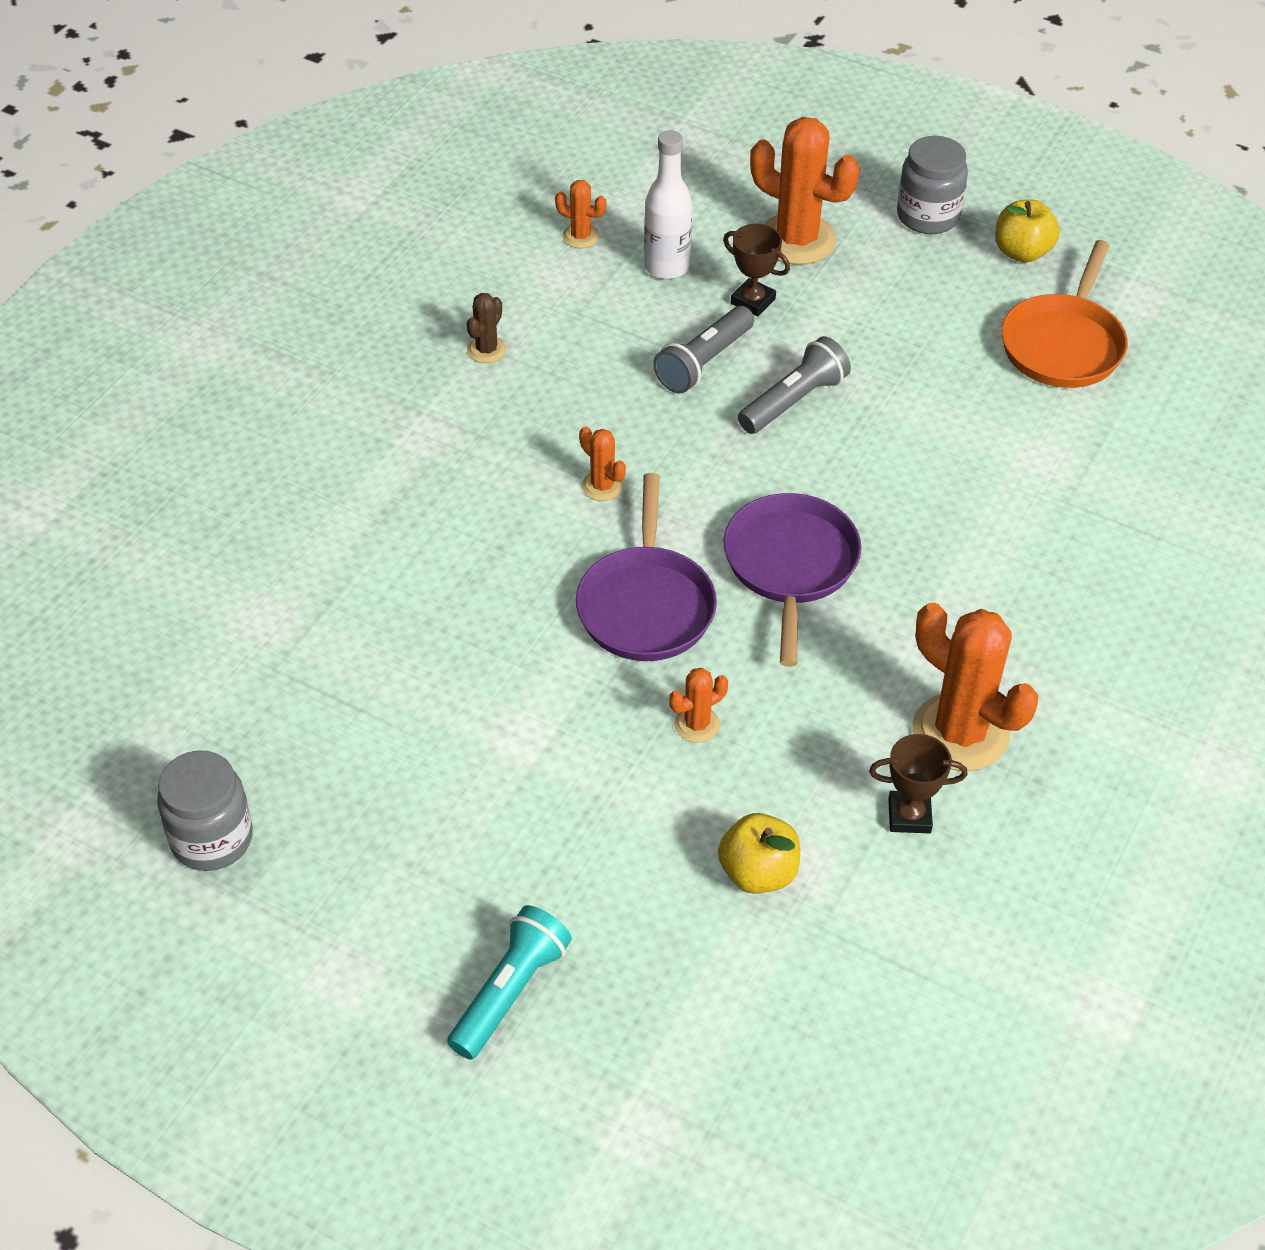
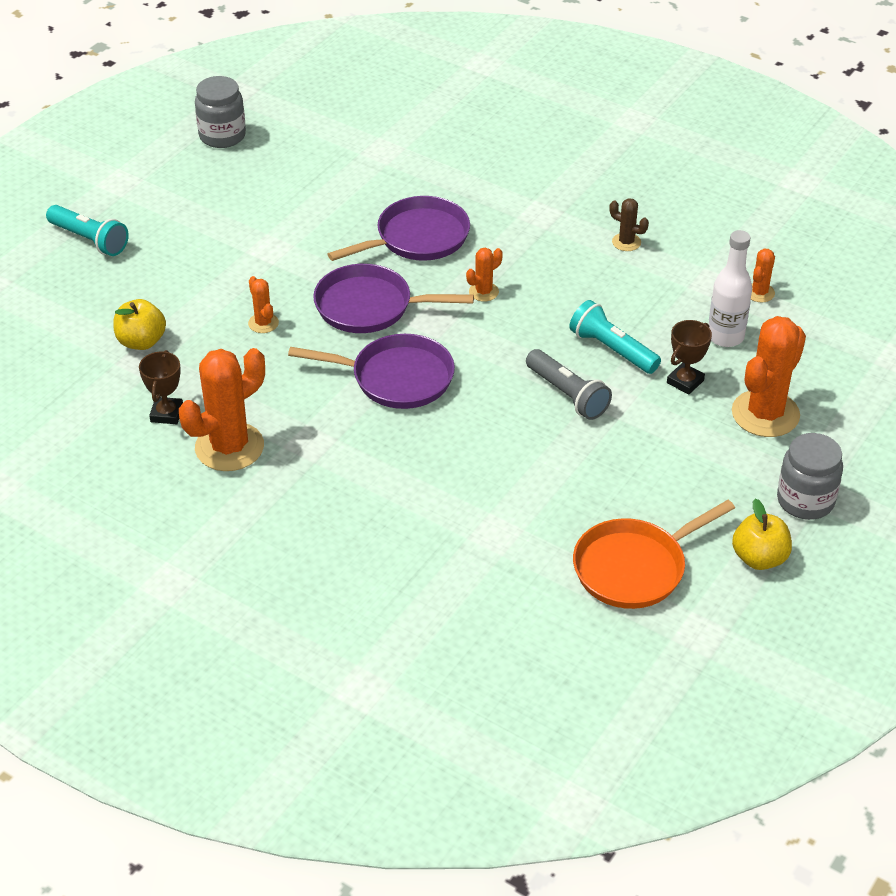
camera: 95 degrees right, 5 degrees down
grey flashlight [653,306,754,393] -> turquoise flashlight [569,300,661,374]
orange pan [1001,240,1128,388] -> orange pan turned 60 degrees counterclockwise [573,500,735,609]
none -> purple pan [328,196,470,261]

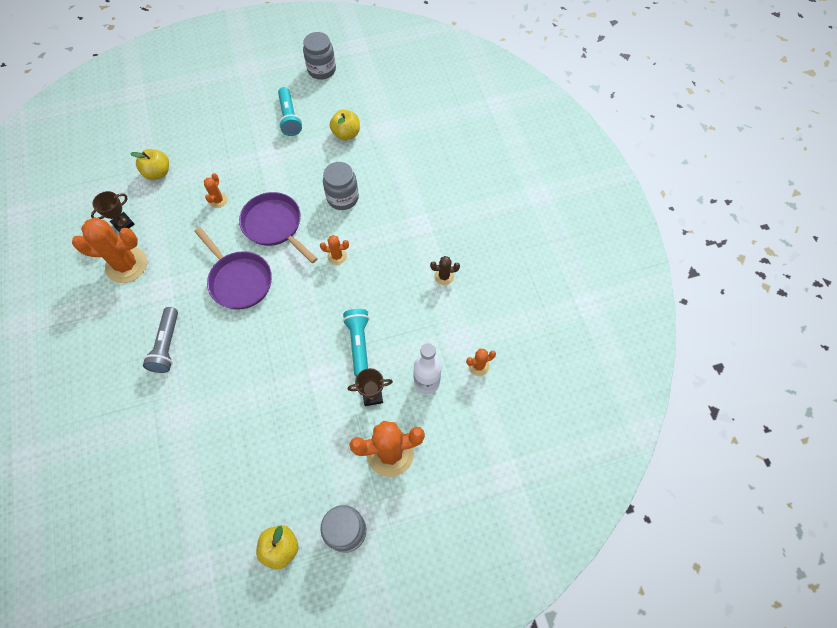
camera: 40 degrees right, 20 degrees up
turquoise flashlight [46,205,129,256] -> turquoise flashlight moved to [278,87,302,136]
purple pan [328,196,470,261] -> grey jar [323,162,359,210]
grey flashlight [526,349,612,420] -> grey flashlight moved to [143,307,178,373]
orange pan [573,500,735,609] -> none
brown cactus [609,198,649,251] -> brown cactus turned 75 degrees counterclockwise [430,256,460,285]
none -> yellow apple [330,110,360,140]

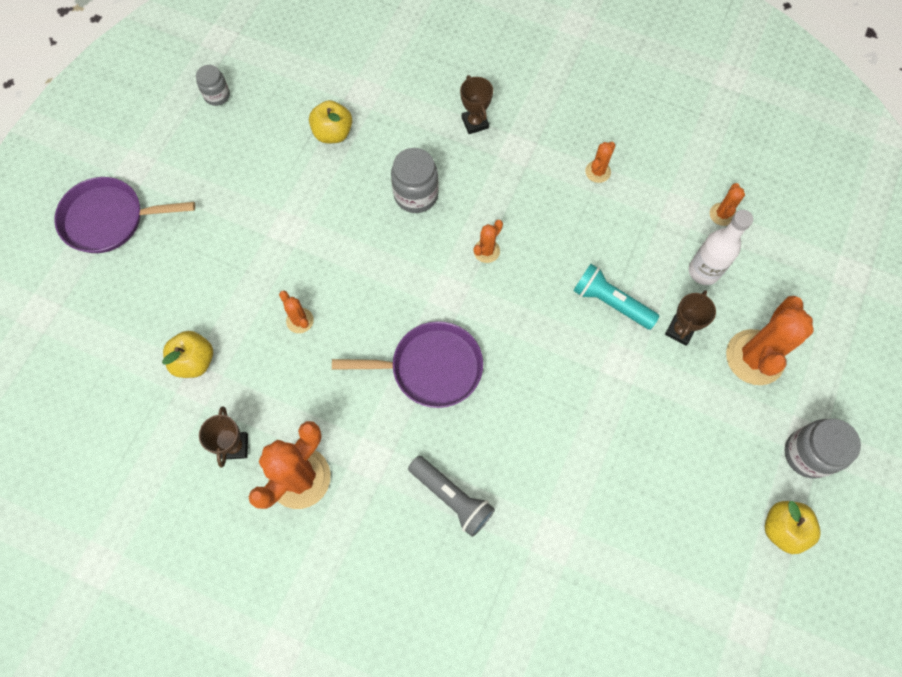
camera: 50 degrees left, 5 degrees up
purple pan [239,192,317,263] -> purple pan moved to [54,177,195,253]
turquoise flashlight [278,87,302,136] -> none
grey jar [303,32,336,80] -> grey jar [196,65,230,106], size x0.62
brown cactus [430,256,460,285] -> orange cactus [585,142,616,183]
none -> brown trophy [460,75,493,134]

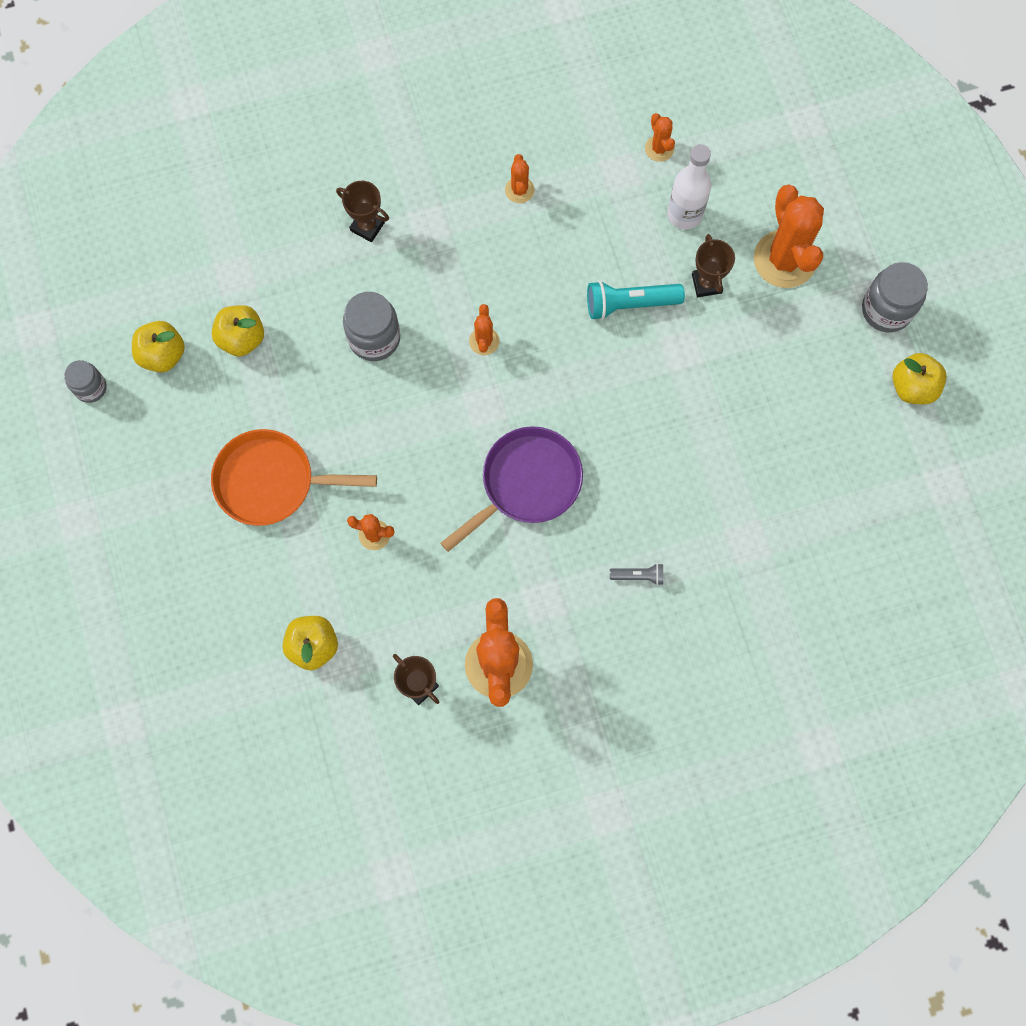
camera: 40 degrees left, 5 degrees up
purple pan [54,177,195,253] -> none
grey flashlight [408,456,495,537] -> grey flashlight [610,563,663,585], size x0.54
none -> yellow apple [132,321,185,372]
none -> orange pan [211,429,377,526]

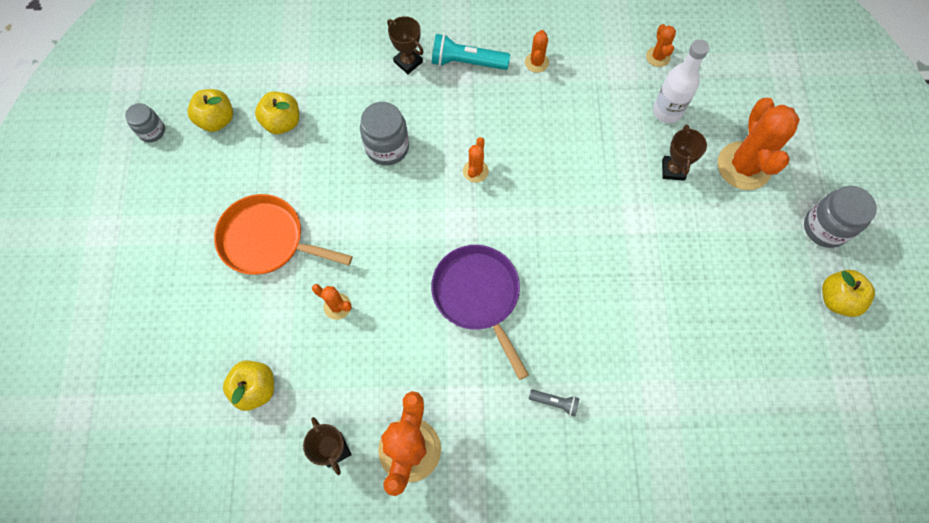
camera: 15 degrees right, 5 degrees down
purple pan [441,426,583,552] -> purple pan turned 90 degrees counterclockwise [431,245,529,380]
turquoise flashlight [587,281,685,320] -> turquoise flashlight moved to [432,34,510,70]

